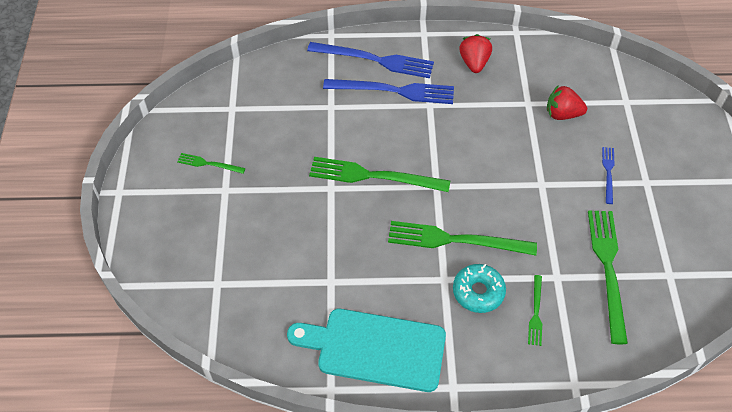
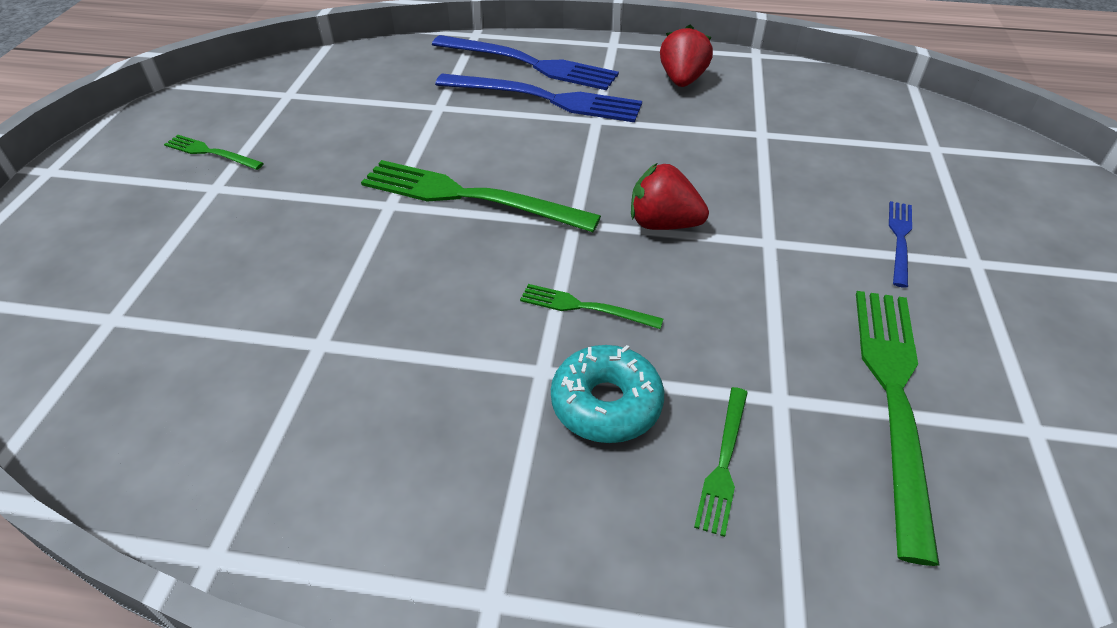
camera: 10 degrees right, 10 degrees down
turquoise cutting board [287,309,446,392] -> none
green fork [388,221,537,256] -> green fork [520,284,663,329], size x0.50
red strawberry [547,85,587,120] -> red strawberry moved to [631,163,709,230]

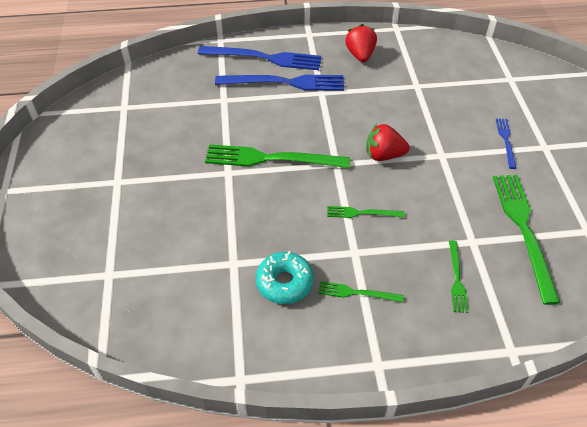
camera: 15 degrees left, 5 degrees up
green fork [164,135,264,170] -> green fork moved to [318,281,404,303]
turquoise donut [551,345,664,443] -> turquoise donut moved to [255,251,314,304]

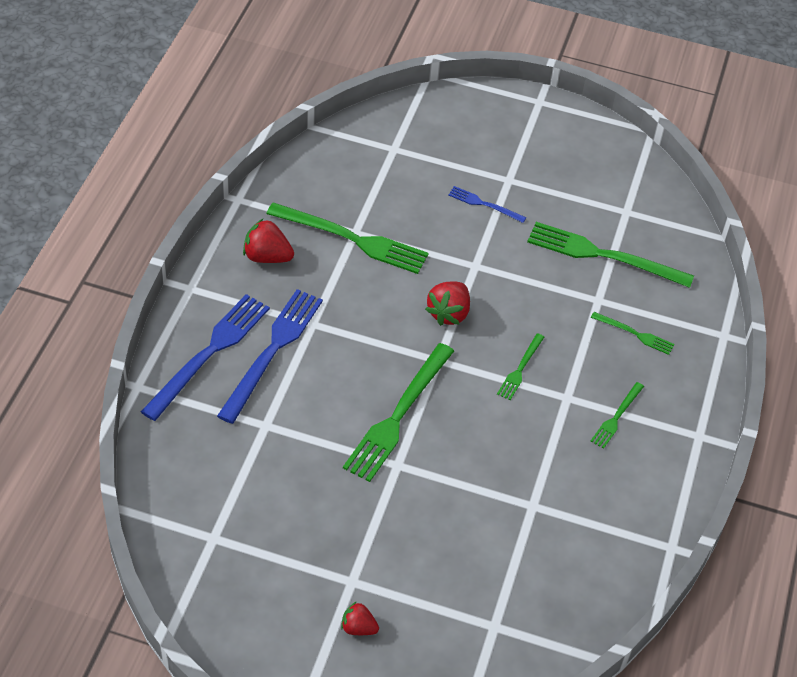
camera: 70 degrees left, 0 degrees up
turquoise donut [255,251,314,304] -> none
none -> green fork [266,203,429,274]
none -> red strawberry [341,601,379,635]

